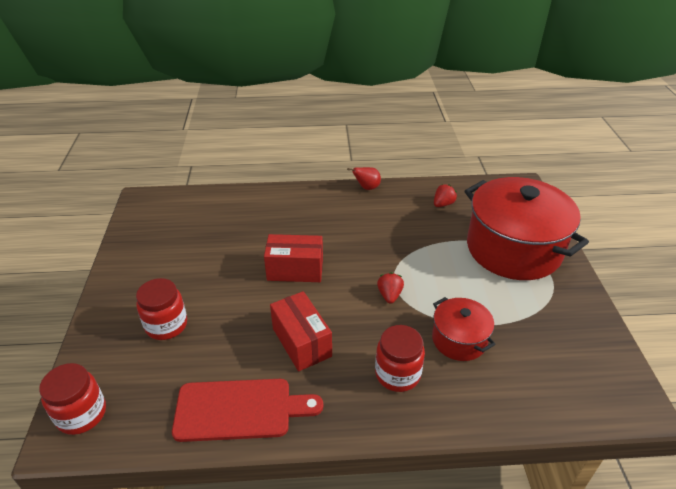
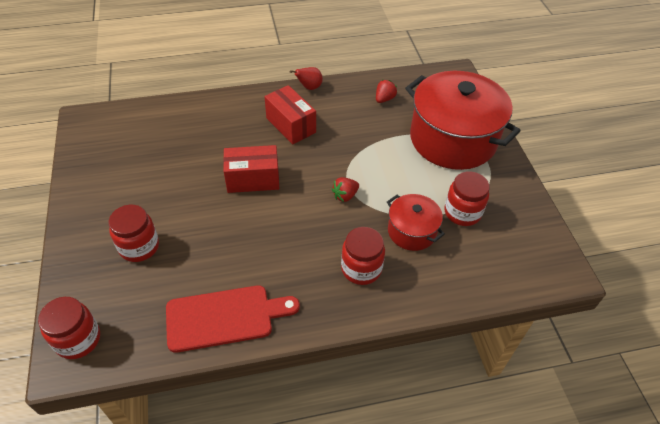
camera: 10 degrees left, 10 degrees up
red box [270,291,332,371] -> red box moved to [265,85,316,144]
red strawberry [377,272,404,304] -> red strawberry turned 120 degrees counterclockwise [332,177,359,202]
none -> red jar [444,171,490,226]

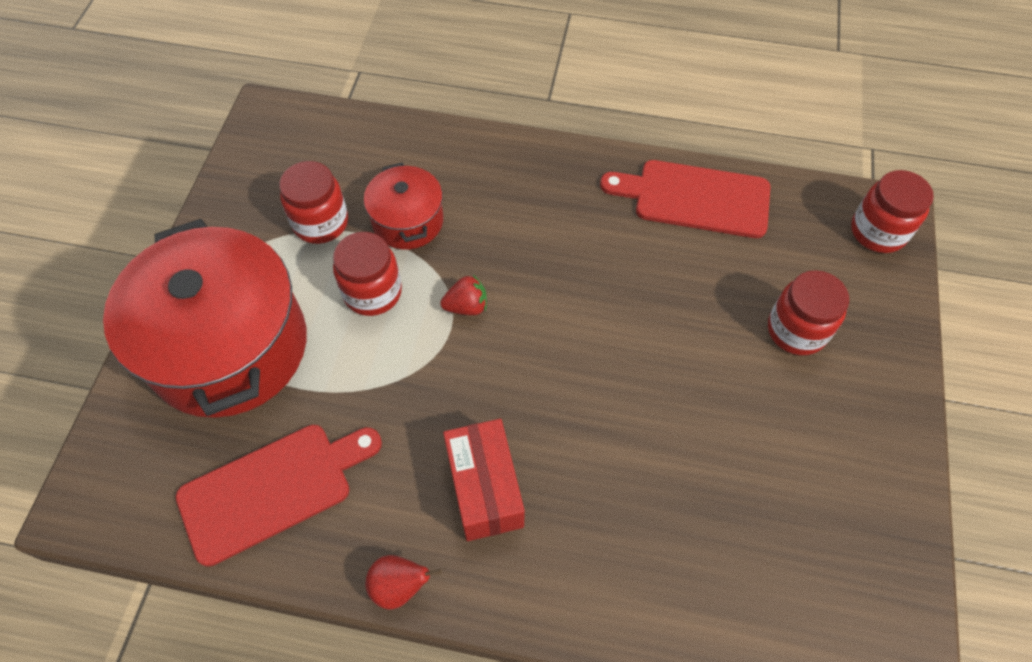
camera: 155 degrees left, 10 degrees up
red box [223,145,279,193] -> none
red jar [341,227,385,285] -> red jar moved to [333,232,402,316]
red strawberry [376,80,397,103] -> red cutting board [176,425,382,567]

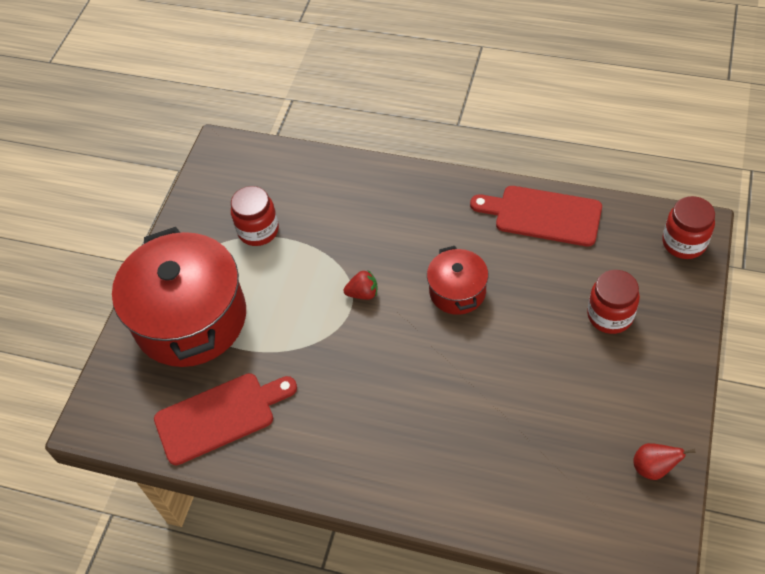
camera: 10 degrees right, 5 degrees down
red jar [333,232,402,316] -> none
red pot [364,162,443,250] -> red pot moved to [427,246,488,315]
red pear [365,555,442,610] -> red pear moved to [633,443,696,480]
red box [443,419,525,541] -> none

